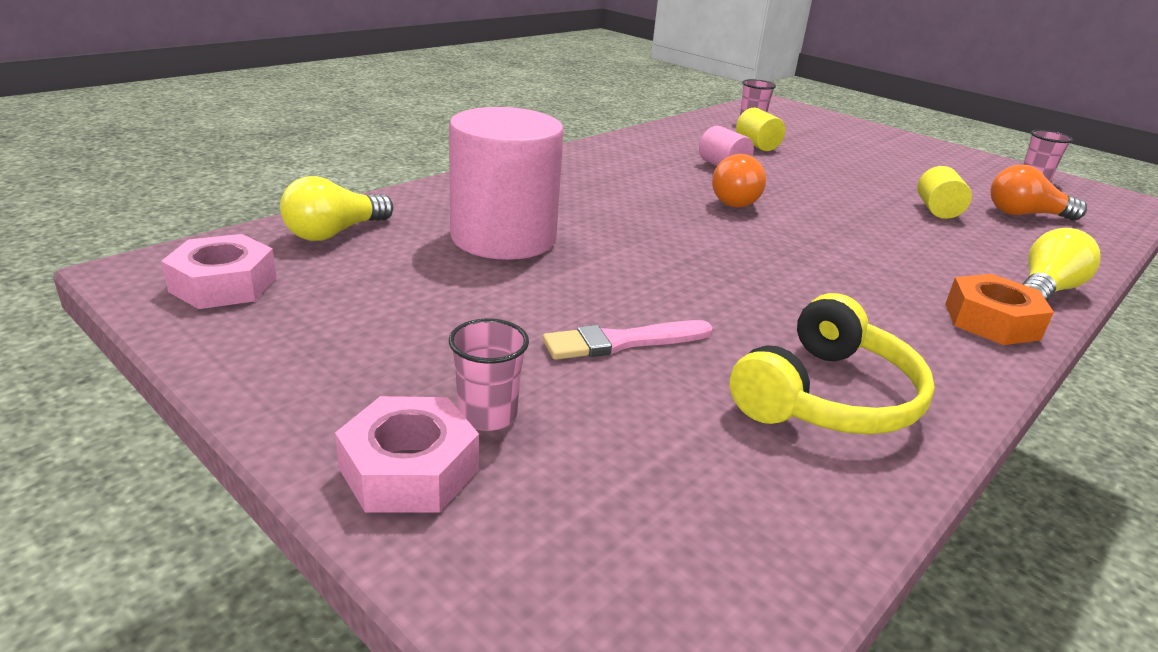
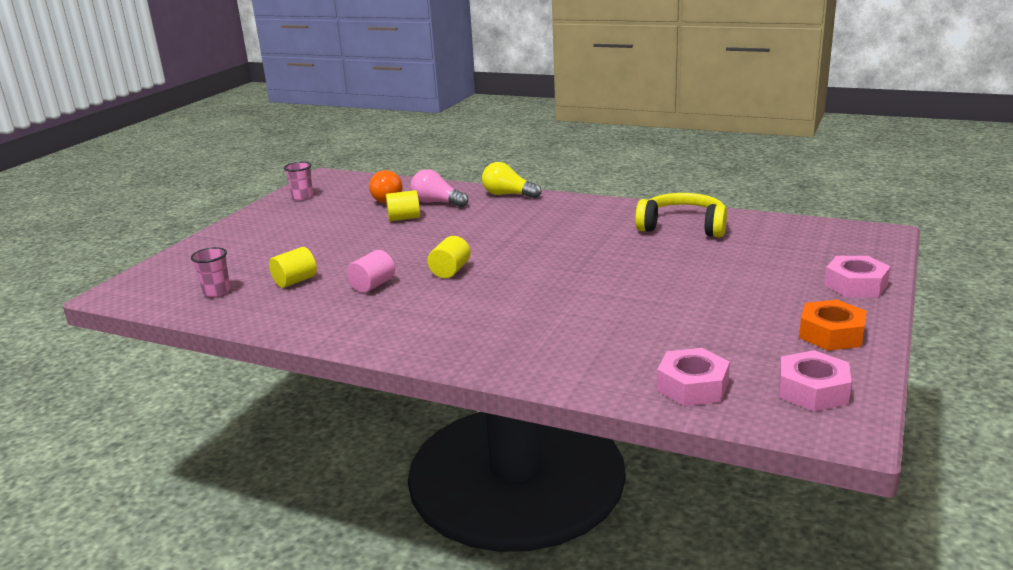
camera: 105 degrees left, 5 degrees down
yellow light bulb [280,176,393,241] -> pink nut [657,348,730,406]
pink cylinder [449,107,564,260] -> none
pink cup [449,318,529,431] -> none
pink brush [543,320,713,360] -> none
orange light bulb [712,154,766,208] -> yellow cylinder [427,236,471,278]
orange nut [945,274,1054,345] -> orange nut moved to [799,300,867,351]
none -> pink light bulb [411,169,469,207]

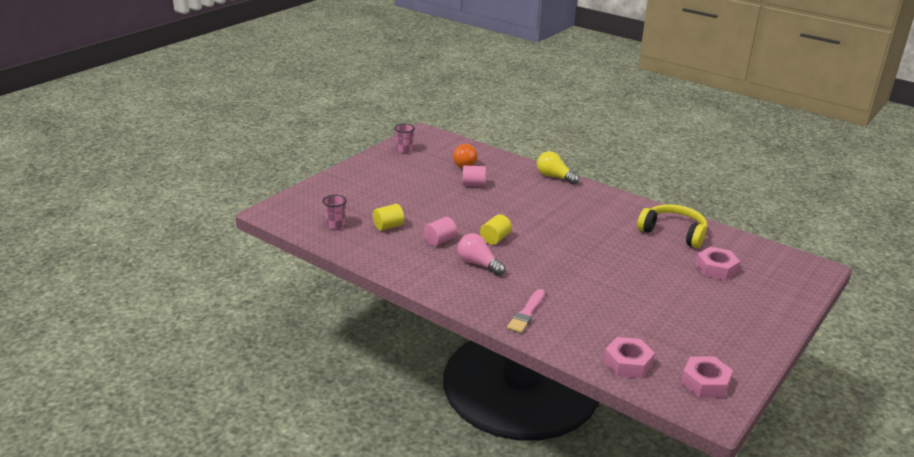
camera: 10 degrees right, 5 degrees up
yellow cylinder [386,190,420,221] -> pink cylinder [462,166,486,187]
pink light bulb [411,169,469,207] -> pink light bulb moved to [457,233,505,276]
orange nut [799,300,867,351] -> none
pink nut [824,256,891,297] -> pink nut moved to [696,247,740,281]
none -> pink brush [507,289,545,333]

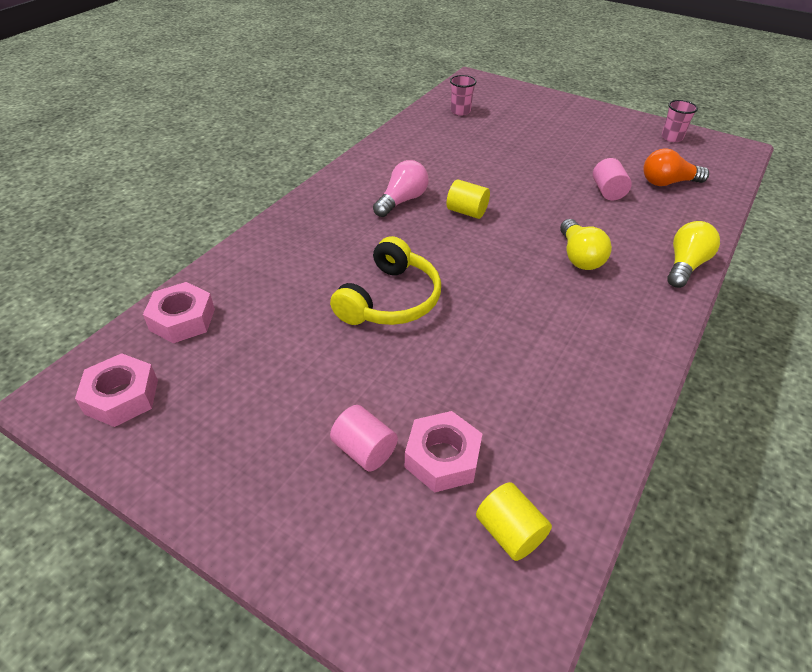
camera: 85 degrees right, 15 degrees up
yellow cylinder [373,204,404,231] -> yellow cylinder moved to [476,482,552,561]
pink cylinder [424,217,457,246] -> pink cylinder moved to [330,405,398,471]
pink brush [507,289,545,333] -> none
yellow headphones [637,204,707,248] -> yellow headphones moved to [330,236,441,325]
none -> yellow light bulb [560,219,612,270]

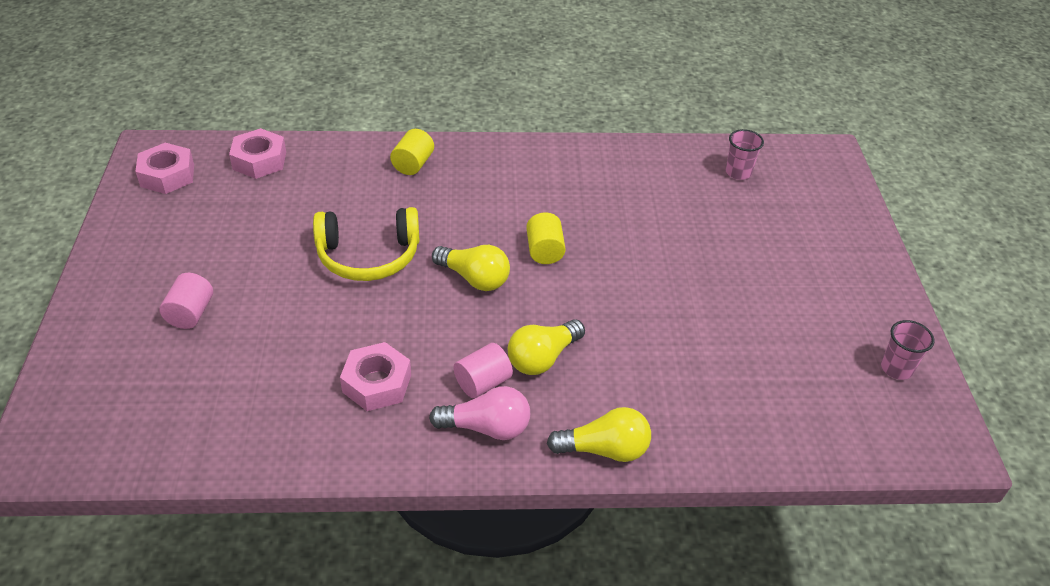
camera: 55 degrees right, 0 degrees up
pink light bulb [373,160,429,217] -> pink light bulb moved to [429,386,530,440]
pink nut [405,411,482,493] -> pink nut moved to [340,342,411,411]
yellow cylinder [476,482,552,561] -> yellow cylinder moved to [390,129,434,175]
pink cylinder [593,158,632,200] -> pink cylinder moved to [454,343,513,398]
orange light bulb [643,148,709,186] -> none
none -> yellow light bulb [432,245,510,291]

